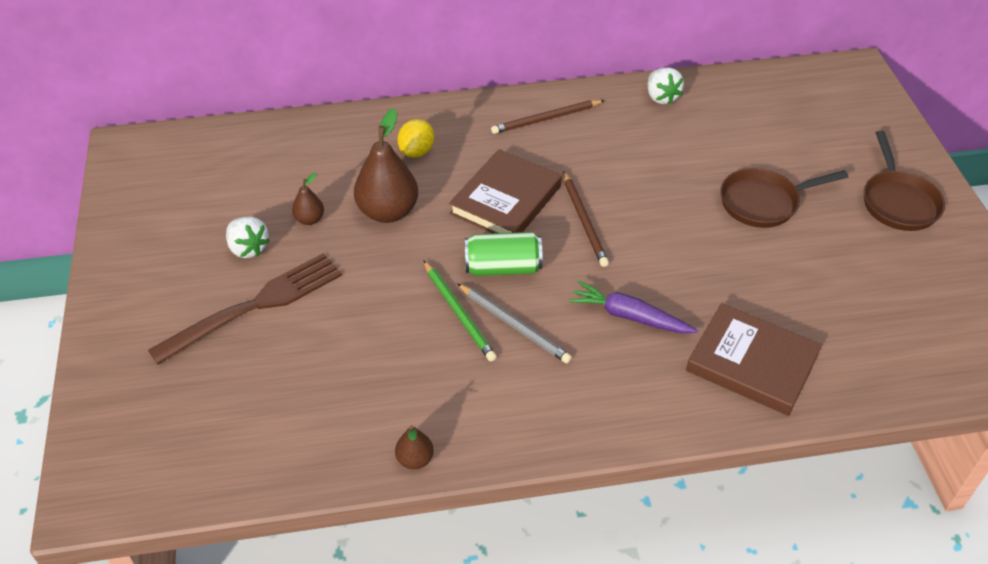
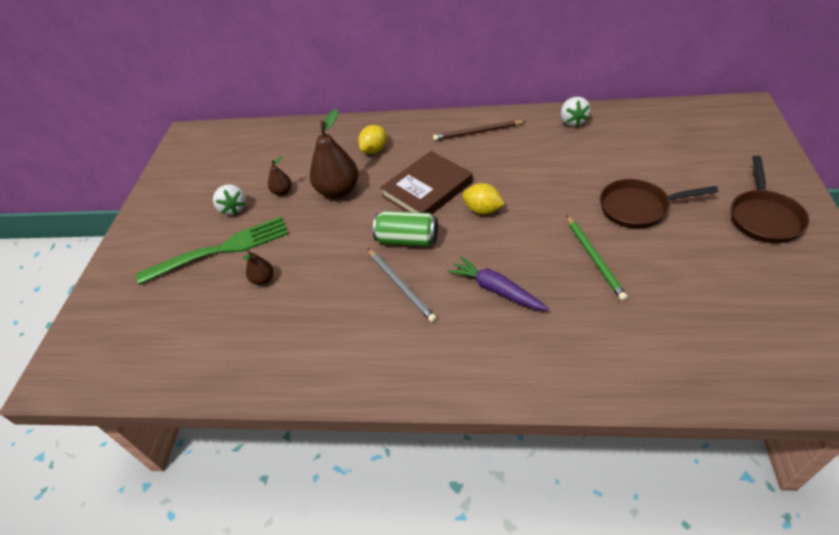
camera: 20 degrees right, 0 degrees up
brown fork [148,253,342,365] -> green fork [136,216,289,285]
brown pear [395,425,434,469] -> brown pear moved to [243,250,273,285]
green pencil [424,261,497,361] -> green pencil moved to [566,215,628,301]
brown pencil [563,171,609,267] -> yellow lemon [463,183,505,214]
brown book [686,303,822,416] -> none

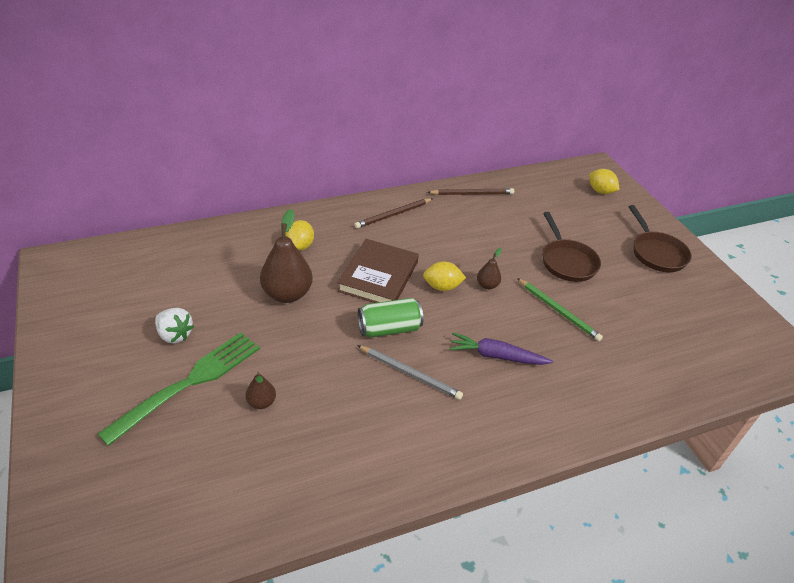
camera: 35 degrees left, 5 degrees down
brown pear [268,156,292,196] -> brown pear moved to [477,248,502,289]
white strawberry [561,97,591,127] -> brown pencil [427,188,514,195]
brown pan [600,179,719,229] -> brown pan turned 75 degrees counterclockwise [542,212,601,282]
none -> yellow lemon [589,169,620,194]

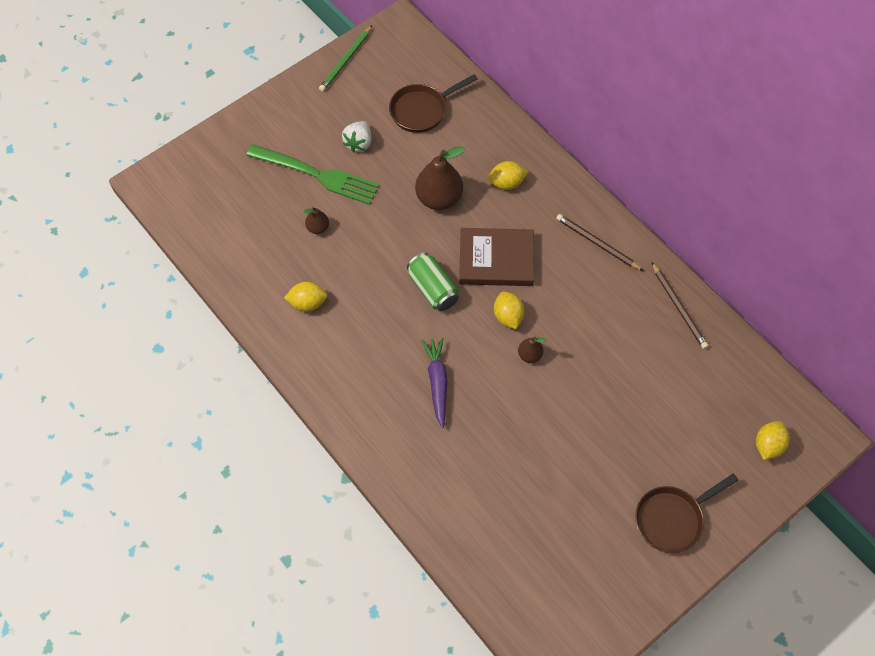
camera: 75 degrees right, 20 degrees up
grey pencil [357,345,463,400] -> none
green pencil [517,278,603,341] -> green pencil moved to [319,26,372,92]
brown pan [542,212,601,282] -> brown pan moved to [389,74,478,133]
none -> yellow lemon [284,282,328,312]

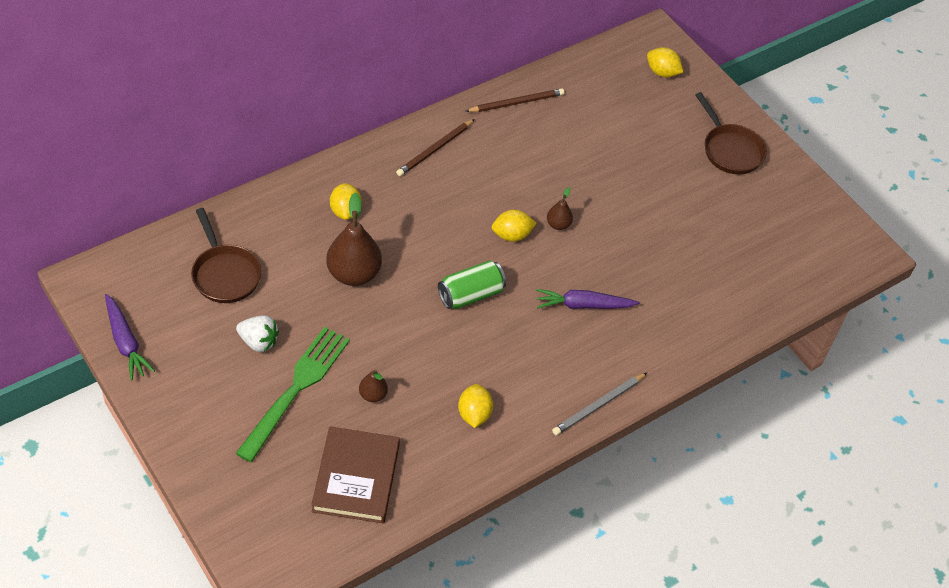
camera: 90 degrees left, 10 degrees down
green pencil [319,26,372,92] -> purple carrot [105,294,155,380]
brown book [459,228,534,286] -> brown book moved to [311,426,400,523]
none -> grey pencil [552,373,647,435]

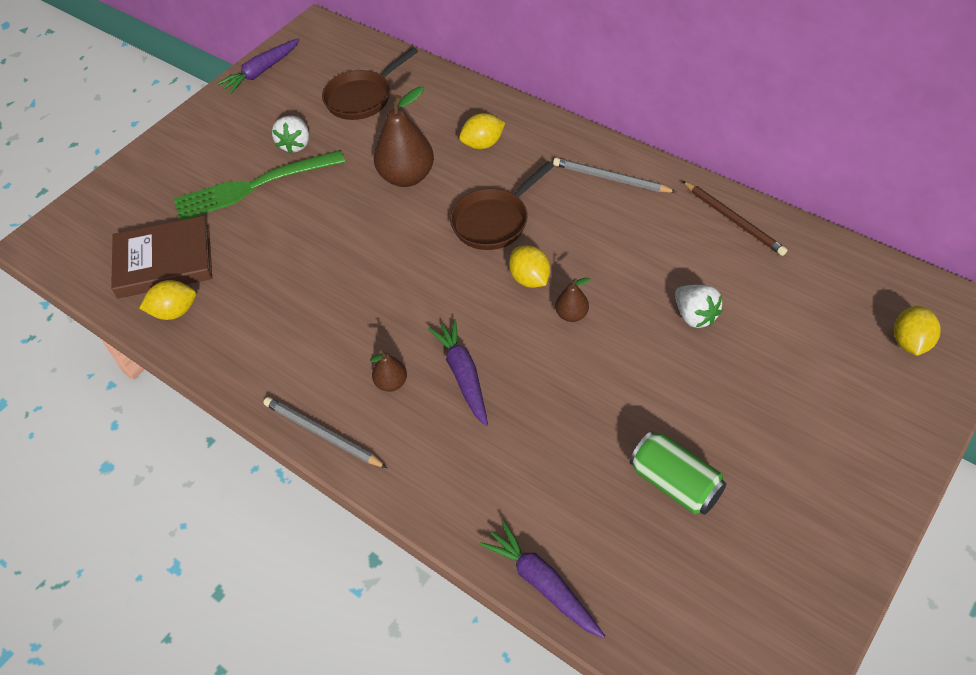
camera: 80 degrees right, 0 degrees up
green fork [235,327,350,462] -> green fork turned 150 degrees clockwise [174,150,345,220]
brown pear [359,369,388,402] -> brown pear moved to [370,350,407,392]
brown pencil [396,119,475,176] -> grey pencil [553,158,676,193]
green can [438,260,506,309] -> green can moved to [630,431,726,515]
yellow lemon [458,384,493,428] -> yellow lemon moved to [139,280,196,320]
brown pan [696,92,767,174] -> brown pan moved to [450,161,554,250]
none -> purple carrot [480,521,605,638]
none -> white strawberry [675,285,723,328]

